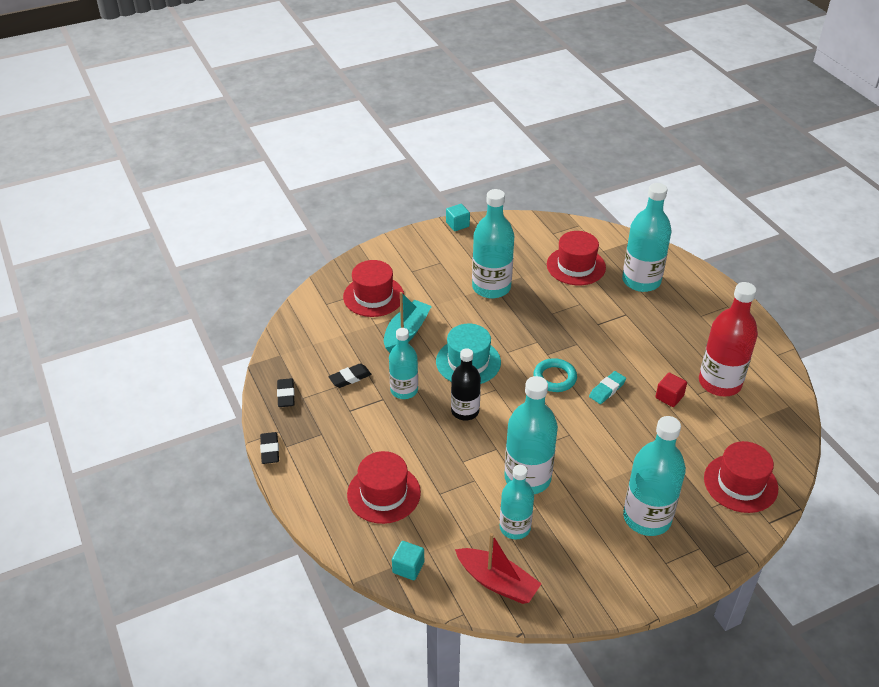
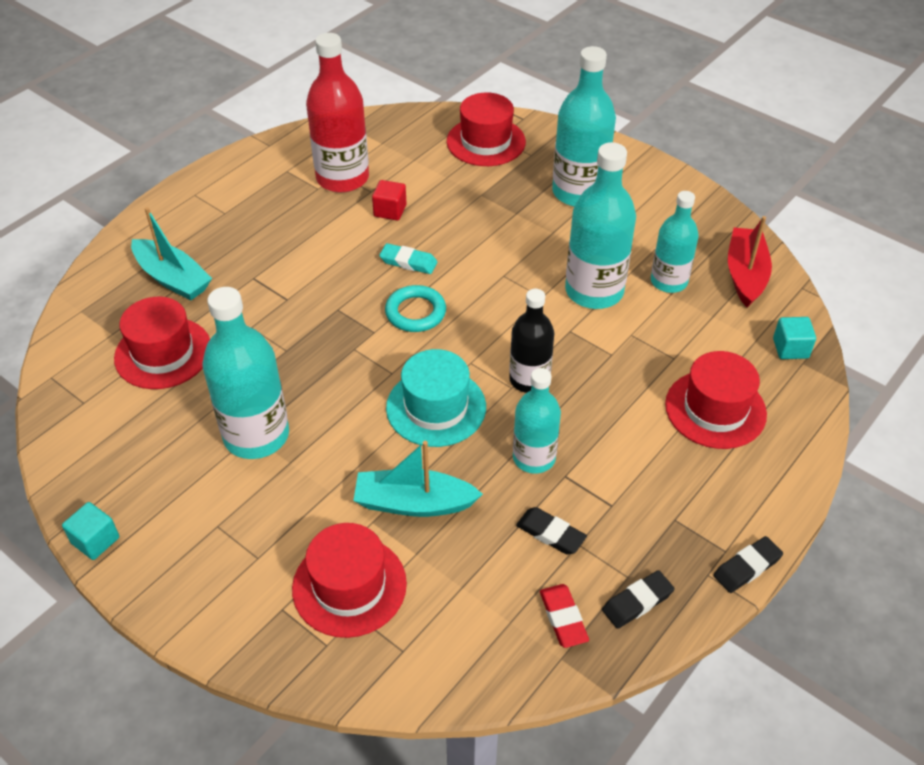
camera: 115 degrees left, 5 degrees up
turquoise bottle [622,183,671,292] -> turquoise boat [131,207,212,300]
none -> red eraser [540,584,589,648]

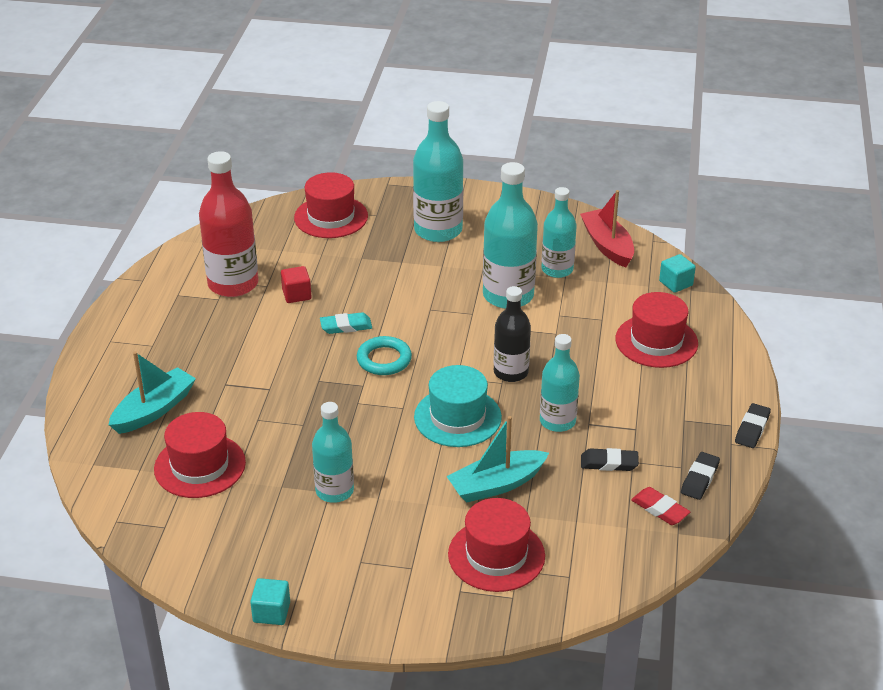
camera: 30 degrees left, 10 degrees down
turquoise boat [131,207,212,300] -> turquoise boat turned 60 degrees counterclockwise [108,351,196,434]
turquoise bottle [203,287,289,459] -> turquoise bottle [312,402,354,503], size x0.64

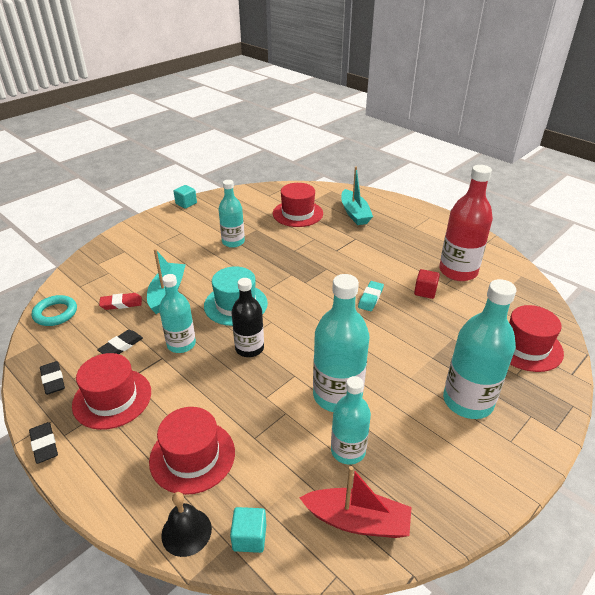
camera: 125 degrees right, 0 degrees up
turquoise ring [357,336,412,375] -> turquoise ring moved to [32,295,77,326]
red hat [448,498,545,592] -> red hat moved to [72,353,151,430]
red eraser [631,487,690,525] -> red eraser moved to [99,293,142,310]
none -> black bell [161,492,212,557]

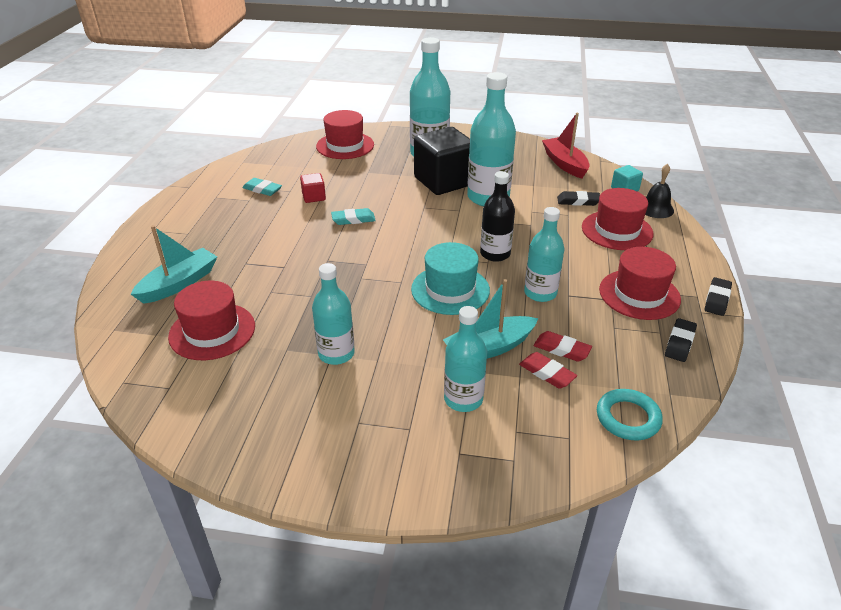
camera: 125 degrees left, 0 degrees up
black eraser [97,330,143,354] -> black eraser moved to [557,191,600,206]
turquoise cube [174,185,197,209] -> none
turquoise bottle [331,376,371,465] -> turquoise bottle moved to [444,306,487,412]
red bottle [439,165,493,281] -> turquoise eraser [243,178,282,196]
none -> black cube [414,127,470,195]
none -> red eraser [534,331,592,362]

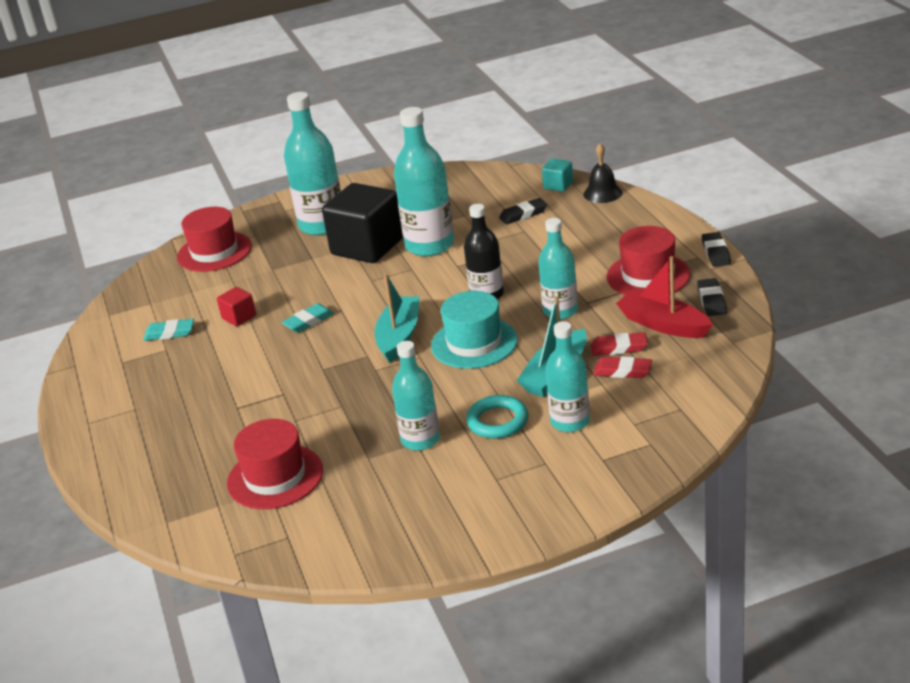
camera: 25 degrees left, 5 degrees down
turquoise boat [131,225,217,304] -> turquoise boat moved to [375,274,420,363]
red boat [542,113,590,178] -> red boat moved to [616,256,713,338]
red hat [582,188,654,250] -> none
turquoise ring [597,389,663,441] -> turquoise ring moved to [466,395,529,439]

